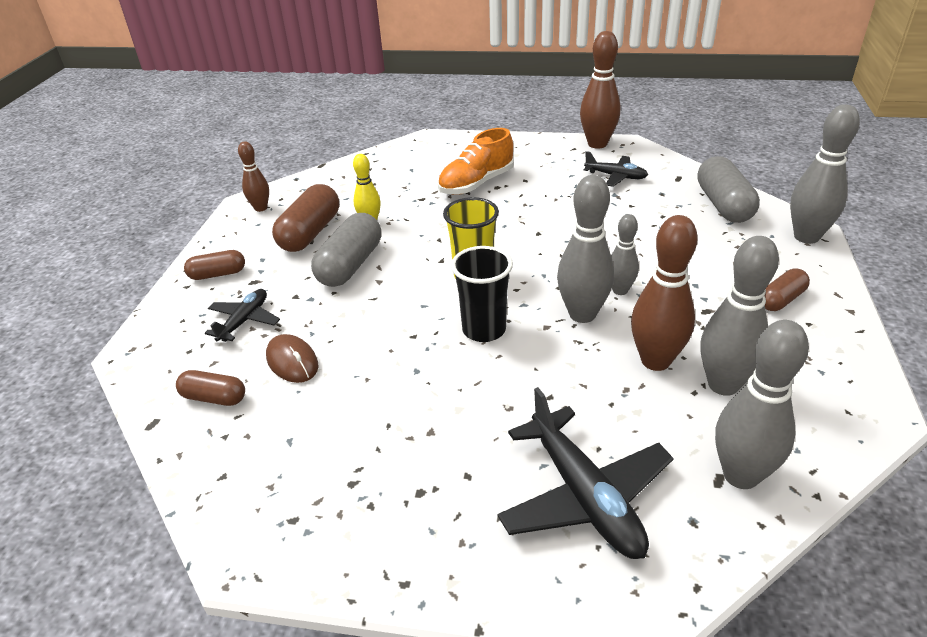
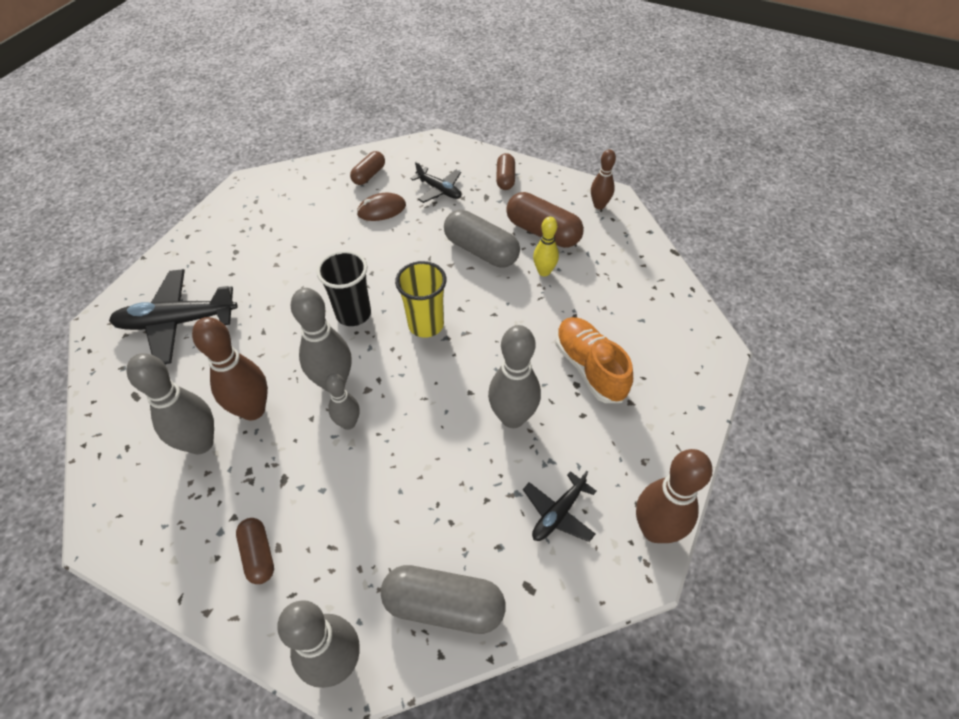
camera: 105 degrees right, 15 degrees up
grey bowling pin [715,320,809,489] -> grey bowling pin moved to [488,325,541,428]

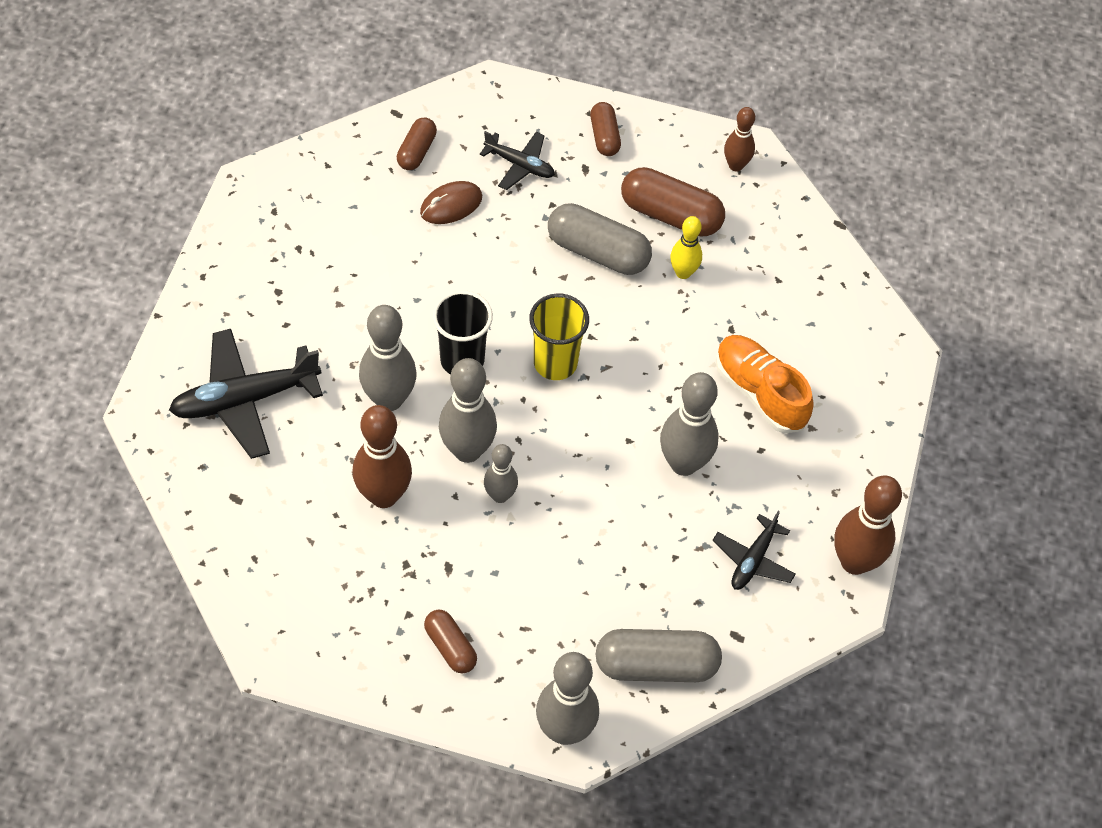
camera: 15 degrees left, 5 degrees up
grey bowling pin [126,353,214,454] -> grey bowling pin moved to [359,305,417,411]

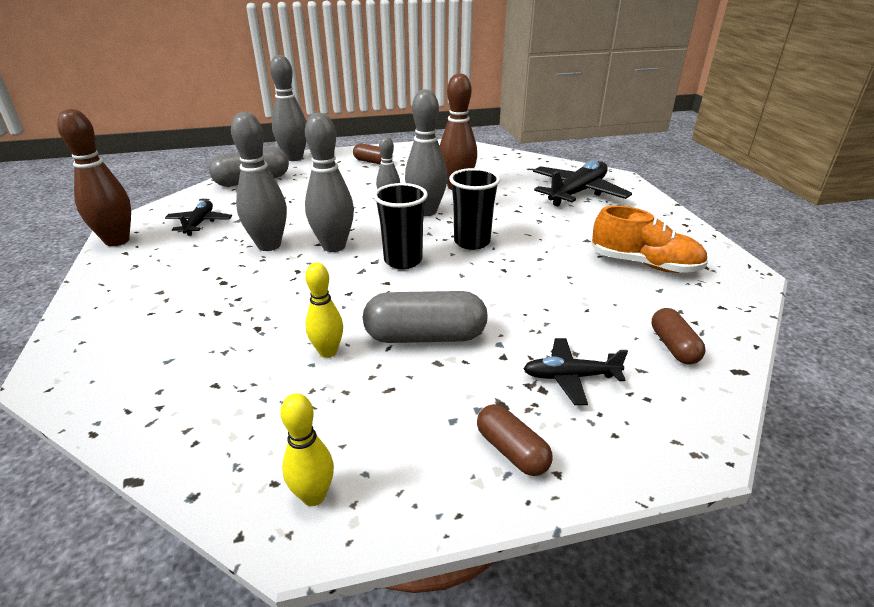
camera: 155 degrees right, 25 degrees down
grey bowling pin [359,305,417,411] -> grey bowling pin moved to [305,113,354,252]
brown mouse [420,181,482,224] -> none
yellow cup [529,294,589,380] -> black cup [374,183,428,269]
brown capsule [621,167,725,237] -> none
orange shoe [716,335,814,433] -> orange shoe moved to [591,206,708,273]
brown bowling pin [724,107,755,172] -> yellow bowling pin [280,393,334,506]

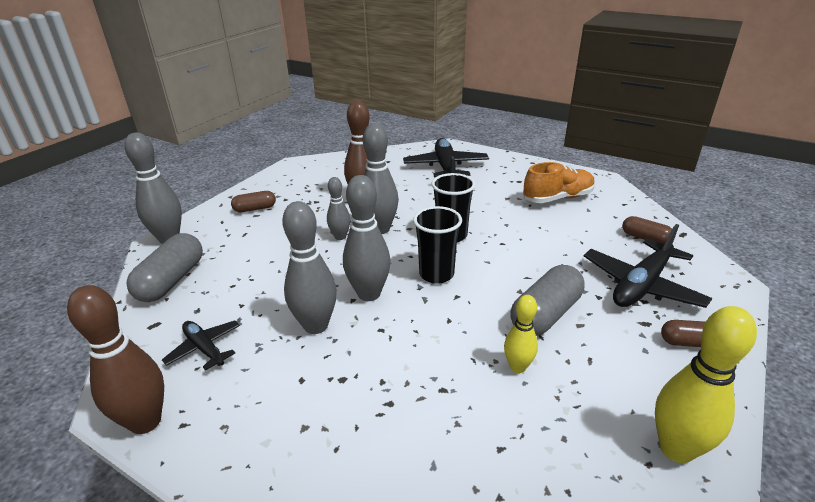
camera: 45 degrees left, 0 degrees up
yellow bowling pin [280,393,334,506] -> yellow bowling pin [655,306,757,463], size x1.70
black plane [523,338,628,405] -> black plane [584,224,712,308], size x1.77

